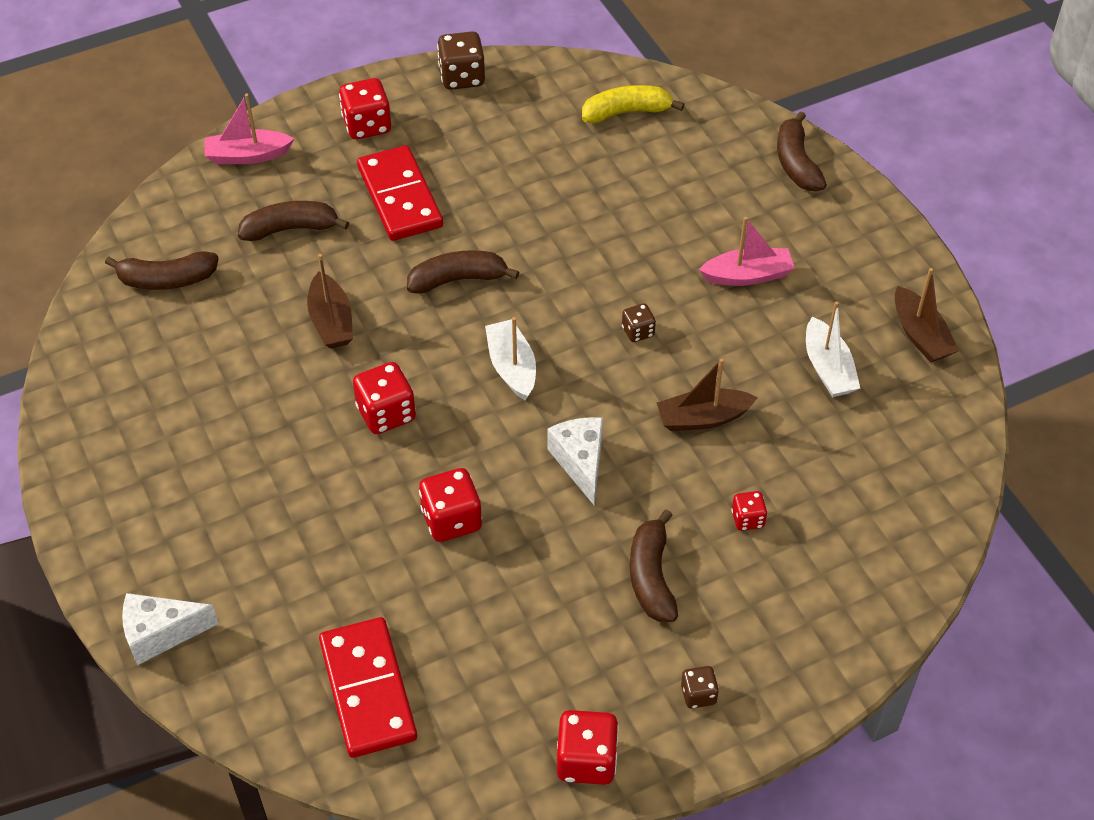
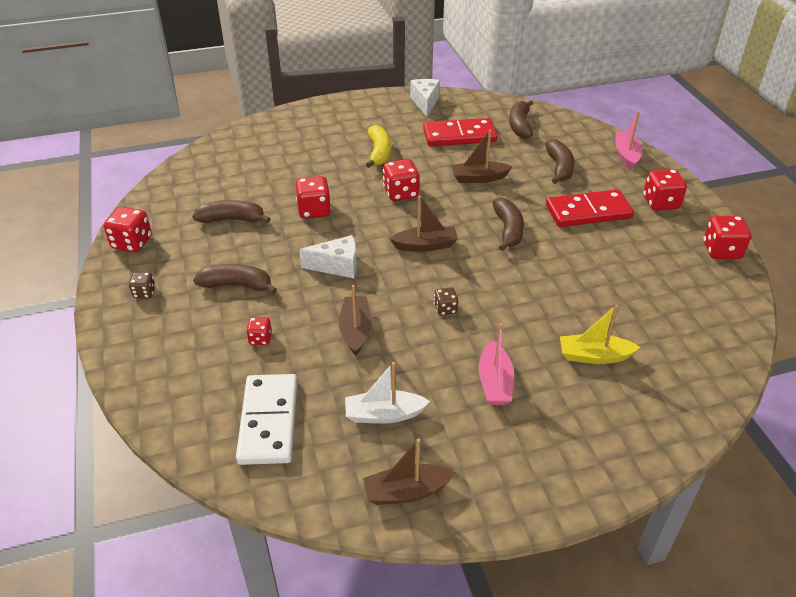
camera: 100 degrees right, 10 degrees down
white cheese [122,593,219,665] -> white cheese moved to [410,79,440,117]
red domino [319,617,417,758] -> red domino moved to [423,118,497,146]
brown dice [437,32,485,90] -> red dice [704,216,751,259]
white boat [485,317,536,400] -> brown boat [390,196,458,252]
yellow banana [582,85,684,123] -> yellow banana moved to [366,125,391,168]
brown banana [777,111,827,191] -> brown banana moved to [192,200,270,223]
none -> white domino [236,374,297,465]
none -> yellow boat [560,304,640,364]

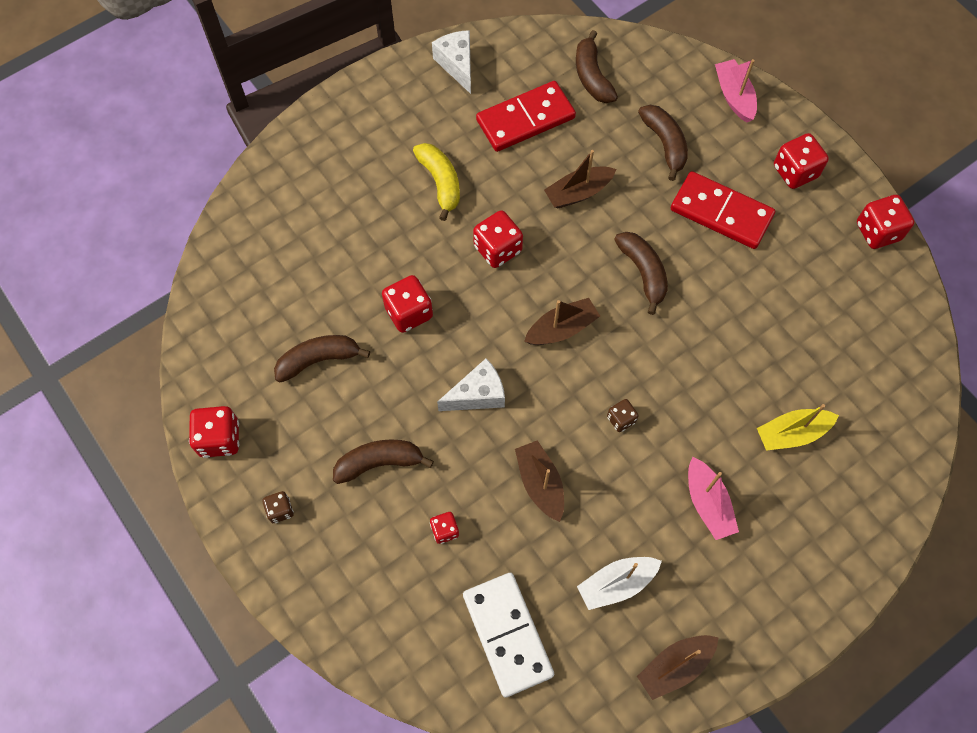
camera: 20 degrees left, 25 degrees up
red domino [546,189,634,227] -> red domino turned 60 degrees clockwise [671,171,775,249]

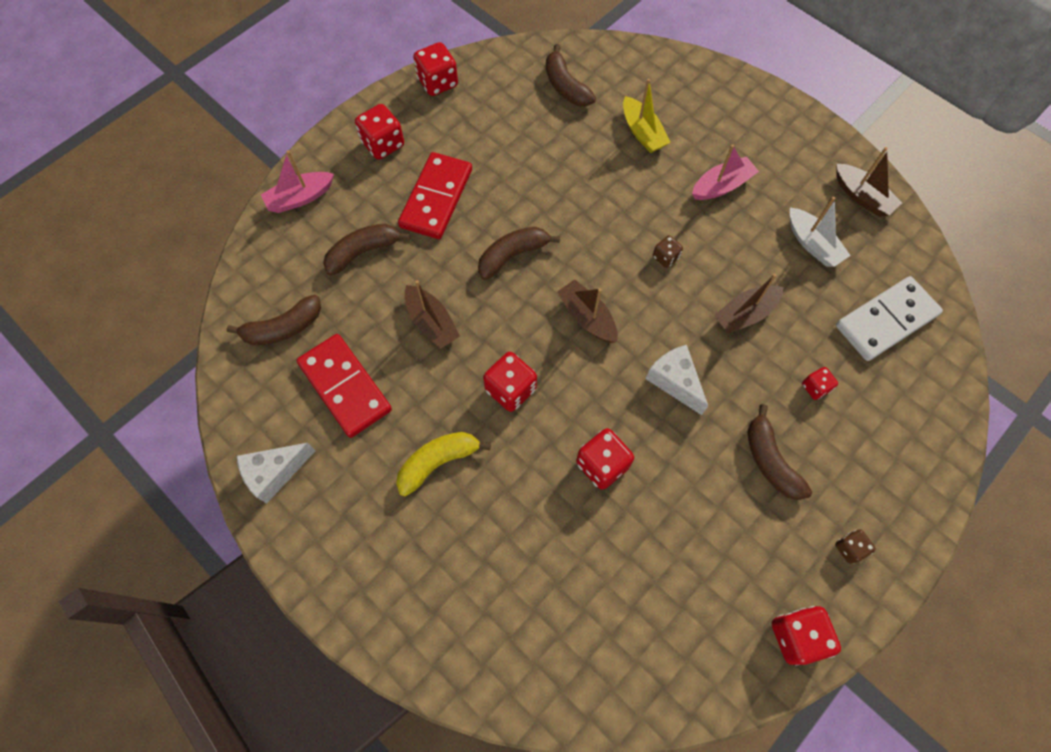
camera: 100 degrees left, 0 degrees up
brown banana [274,335,370,383] -> brown banana moved to [546,44,596,107]

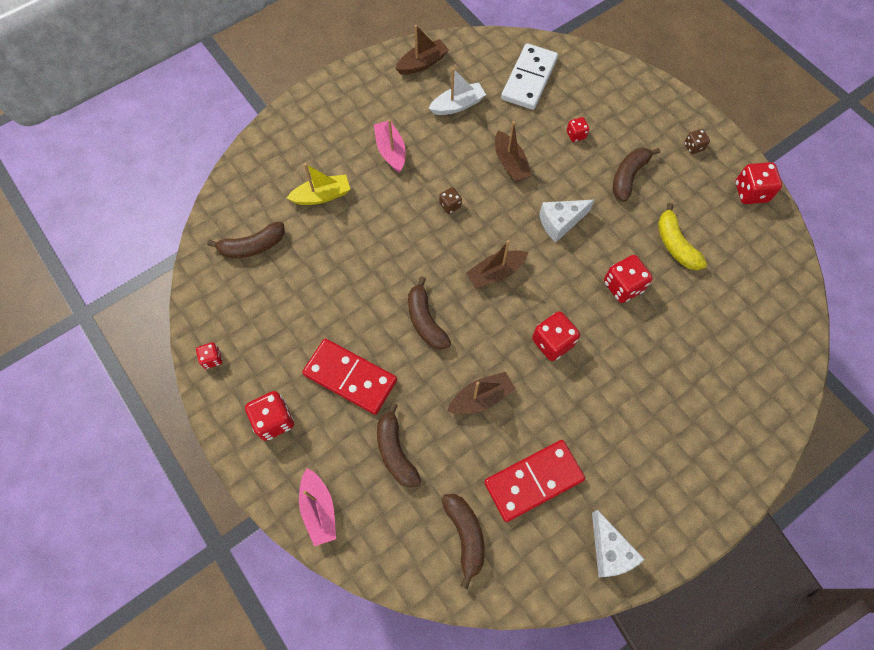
camera: 80 degrees left, 0 degrees up
yellow banana [396,432,491,496] -> yellow banana moved to [658,203,707,270]
red dice [413,42,458,96] -> red dice [196,342,222,369], size x0.57
brown banana [747,404,812,500] -> brown banana turned 135 degrees clockwise [613,148,660,202]
white domino [836,276,943,361] -> white domino turned 45 degrees clockwise [501,43,558,110]

